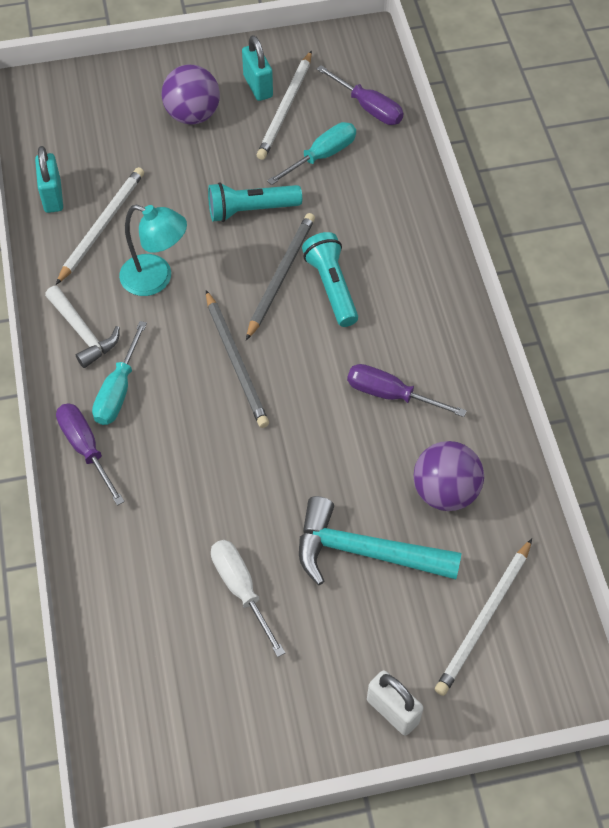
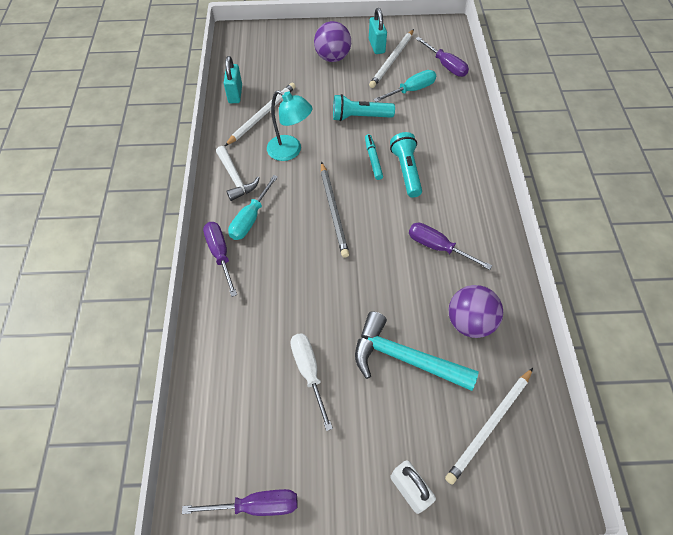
camera: 10 degrees right, 0 degrees up
grey pencil [246,213,315,340] -> turquoise marker [365,134,383,180]
none -> purple screwdriver [182,489,297,516]

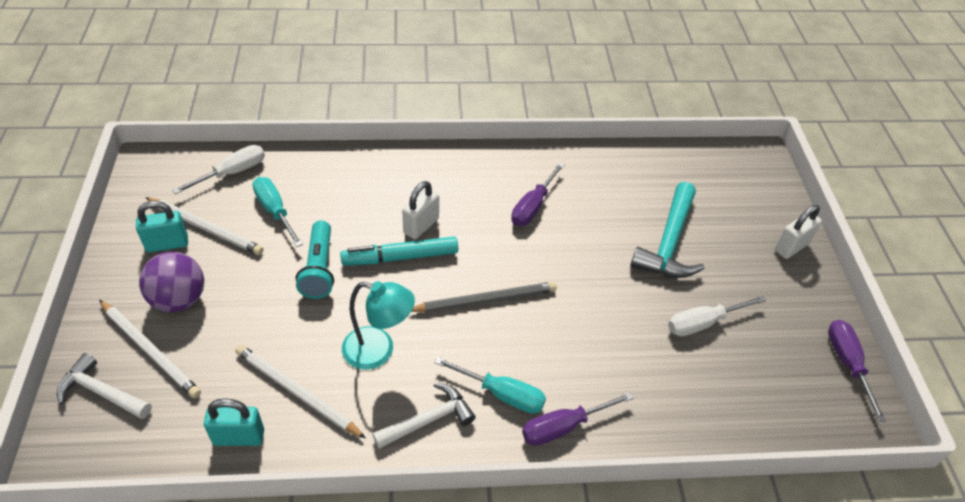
camera: 95 degrees left, 10 degrees down
turquoise lamp [267,90,312,161] -> turquoise lamp turned 75 degrees clockwise [342,281,415,370]
turquoise marker [365,134,383,180] -> turquoise marker [340,236,458,266], size x1.58
turquoise flashlight [390,132,422,198] -> white padlock [402,181,439,239]
purple screwdriver [415,37,469,77] -> white screwdriver [172,145,265,194]
white pencil [445,368,533,485] -> white pencil moved to [99,300,201,398]
purple ball [449,285,503,338] -> none
none -> white hammer [57,353,152,419]

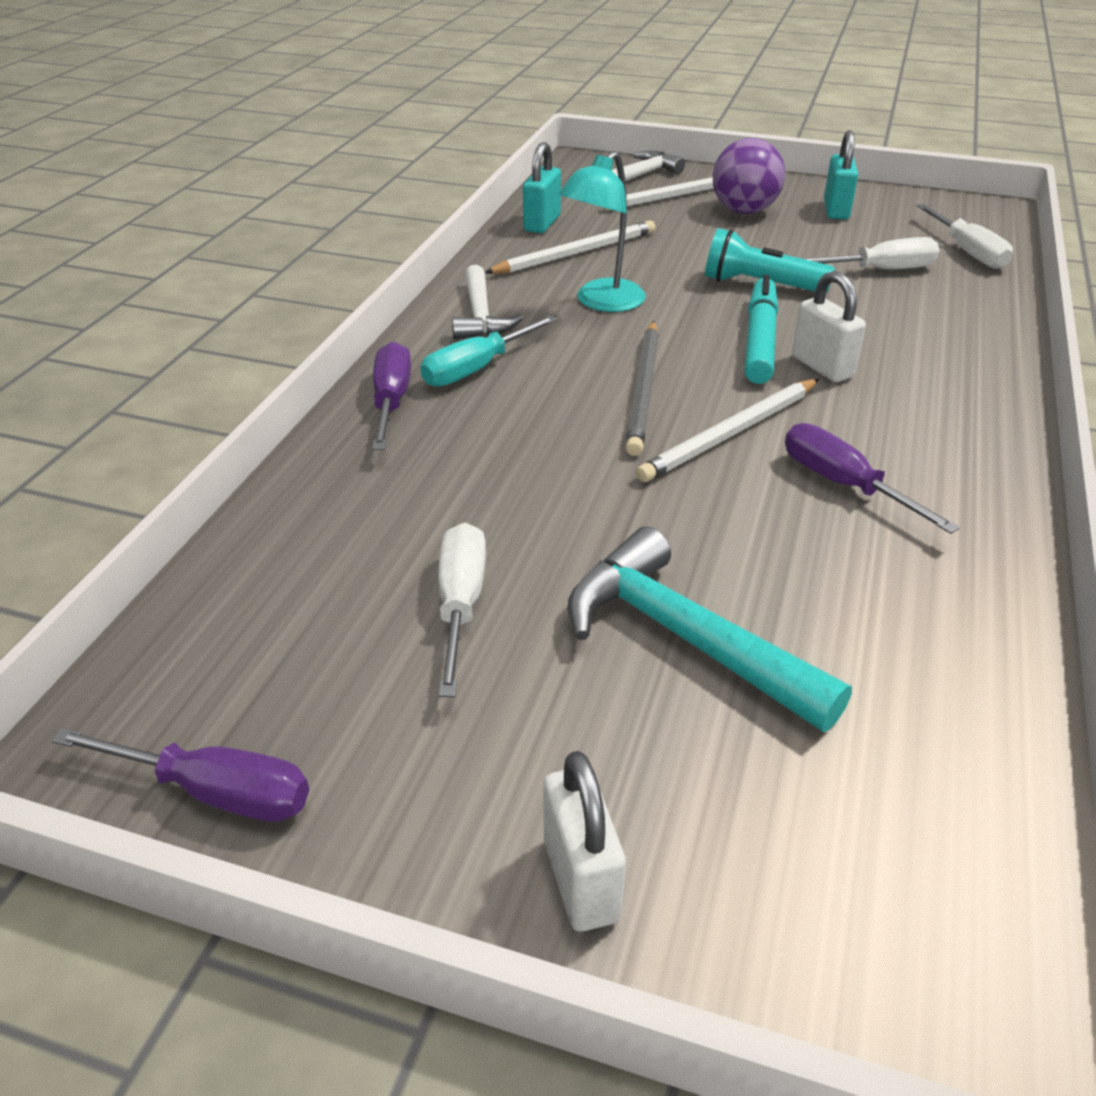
camera: 115 degrees right, 10 degrees down
white pencil [145,197,264,255] -> white pencil moved to [636,379,819,482]
turquoise screwdriver [252,177,303,247] -> white screwdriver [806,237,940,269]

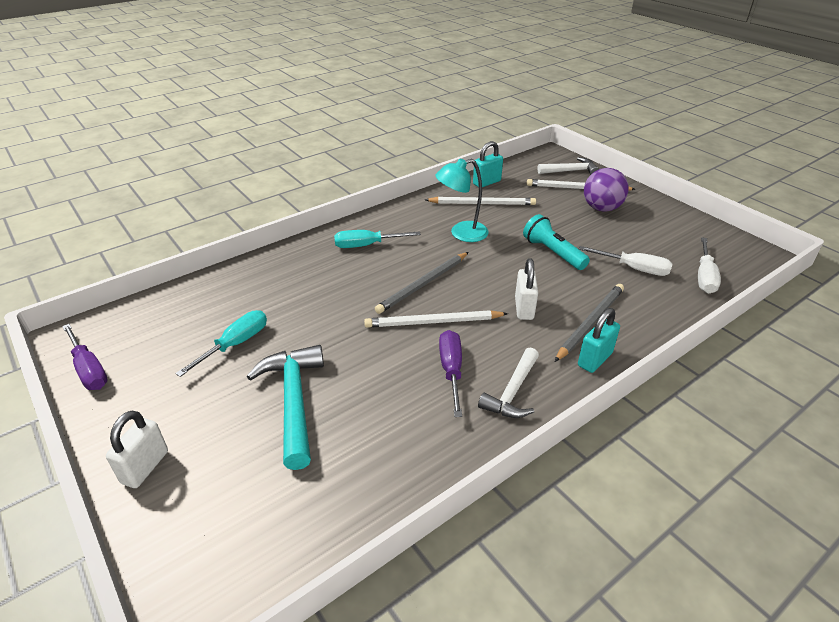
camera: 35 degrees right, 0 degrees up
purple screwdriver [372,342,411,450] -> none
white screwdriver [438,523,486,697] -> turquoise screwdriver [175,310,267,377]
white hammer [452,265,523,340] -> white hammer moved to [478,347,539,418]
turquoise marker [745,275,778,384] -> none
turquoise padlock [824,130,858,219] -> turquoise padlock moved to [578,308,620,373]
none -> grey pencil [555,284,624,362]

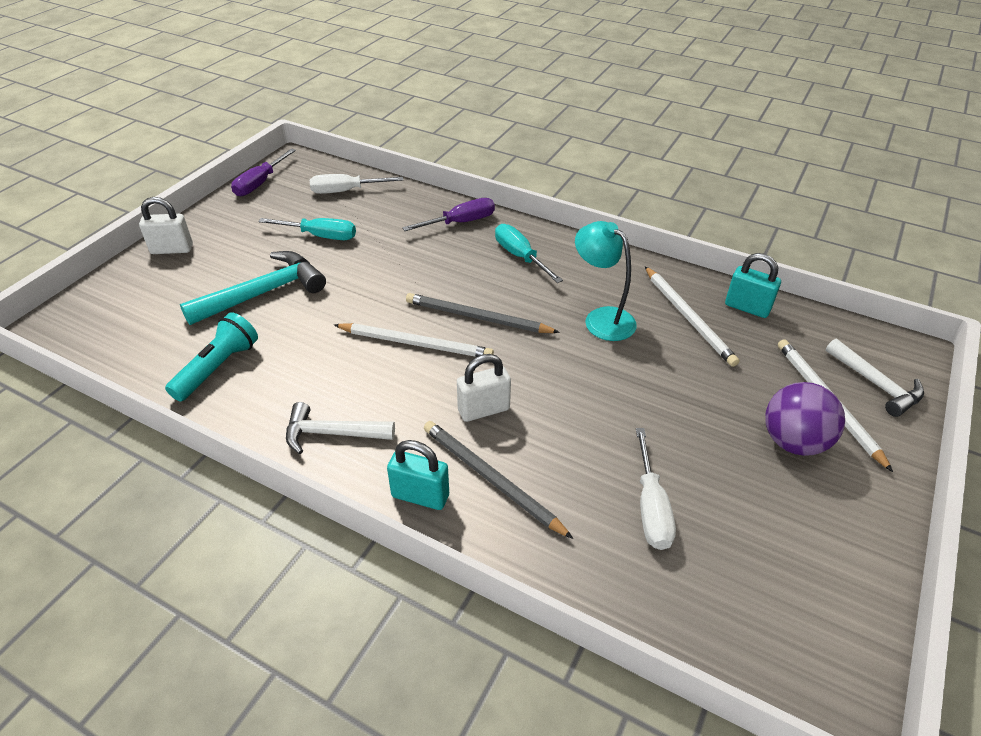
camera: 65 degrees right, 5 degrees up
white pencil [364,310,508,328] -> white pencil turned 135 degrees clockwise [334,323,494,357]
purple screwdriver [439,330,462,417] -> purple screwdriver moved to [402,198,495,231]
turquoise flashlight [523,214,590,270] -> turquoise flashlight moved to [165,312,258,402]
grey pencil [555,284,624,362] -> grey pencil turned 150 degrees counterclockwise [424,421,573,539]
white screwdriver [698,237,721,293] -> white screwdriver moved to [310,174,403,194]

